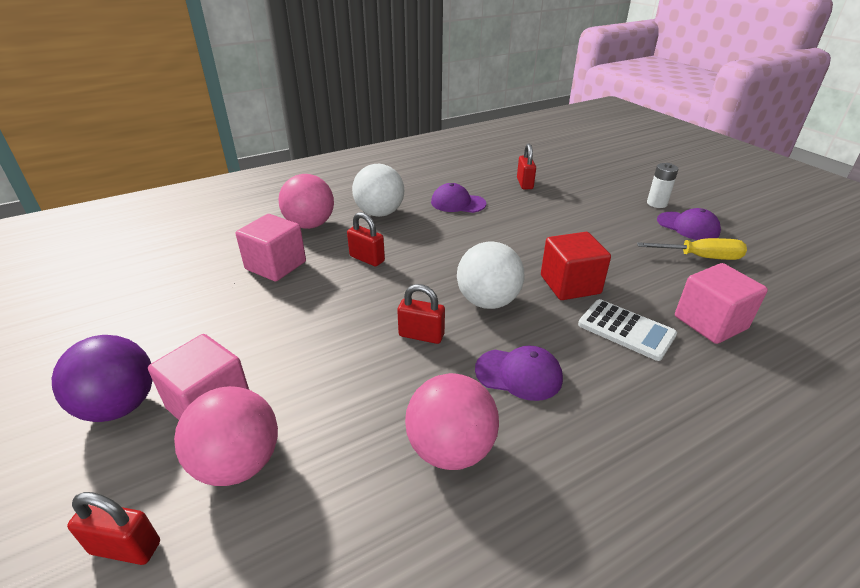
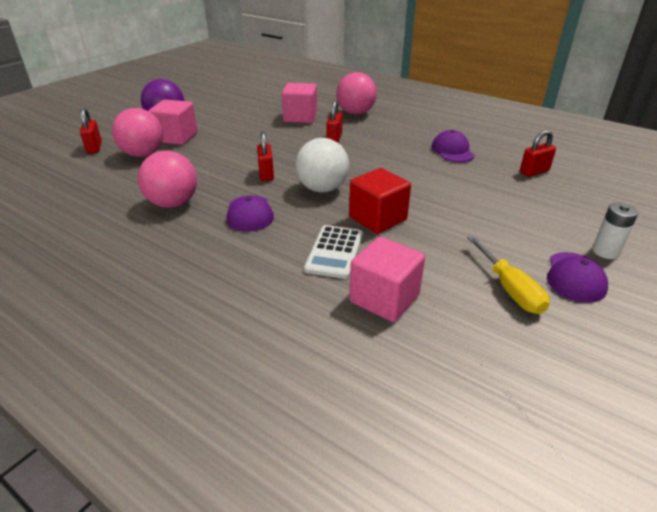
camera: 65 degrees right, 0 degrees up
white ball [352,164,404,217] -> none

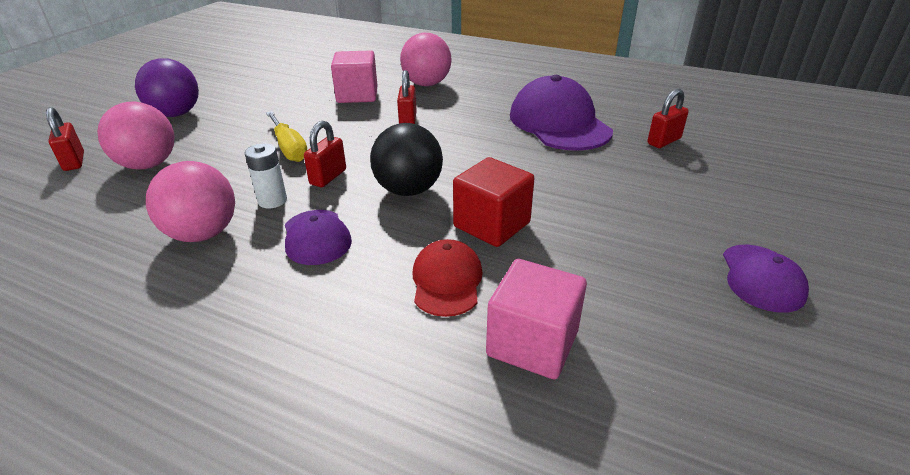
camera: 10 degrees left, 0 degrees up
pink cube [148,100,198,145] -> none
red padlock [257,131,274,181] -> red padlock turned 45 degrees clockwise [304,121,346,187]
white ball [296,138,349,192] -> black ball [370,123,443,196]
white calculator [304,225,363,279] -> red cap [412,239,483,317]
purple cap [431,130,475,162] -> purple cap [510,75,613,151], size x1.83
yellow screwdriver [467,236,550,314] -> yellow screwdriver moved to [266,111,307,162]
white battery [593,203,638,259] -> white battery moved to [245,143,287,209]

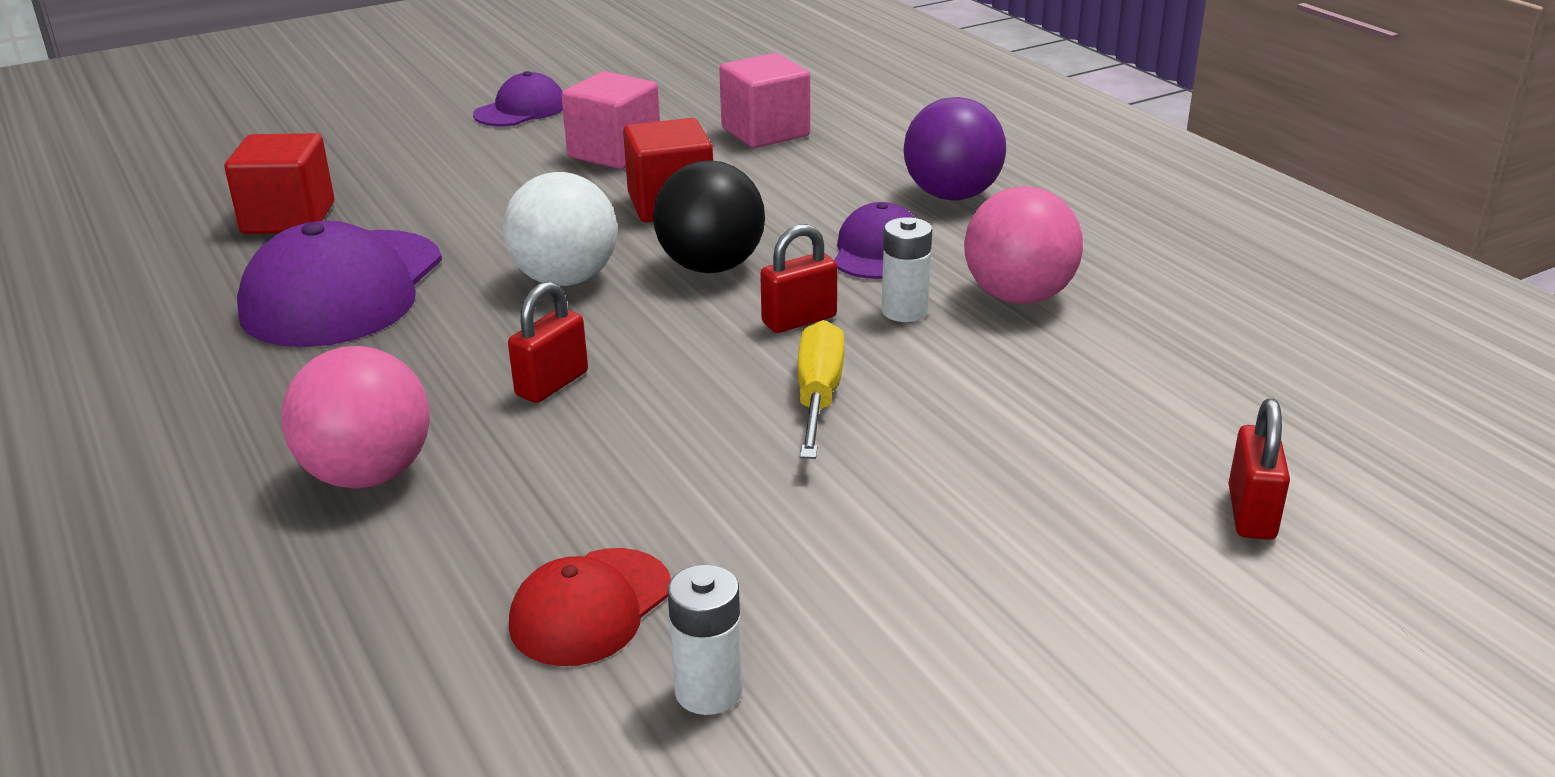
camera: 145 degrees left, 5 degrees down
pink ball [97,102,175,169] -> none
purple ball [135,58,199,117] -> purple ball moved to [903,97,1006,201]
pink cube [331,51,378,103] -> pink cube moved to [561,71,660,169]
red cap [412,239,483,317] -> red cap moved to [509,548,671,666]
red padlock [647,89,689,148] -> red cube [225,133,334,234]
none -> white ball [503,172,617,286]
none -> white battery [668,565,743,715]

